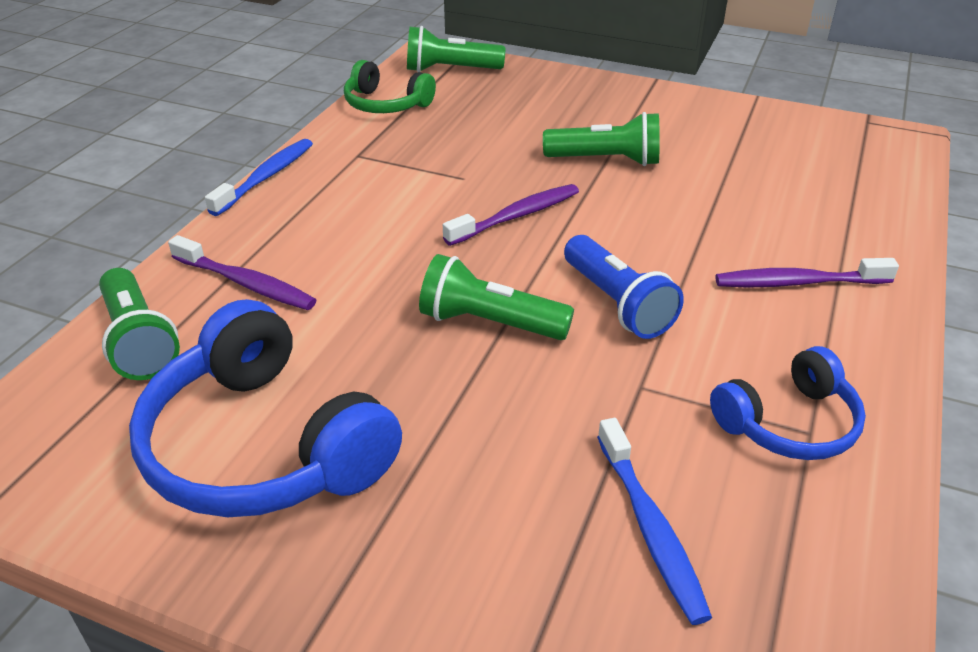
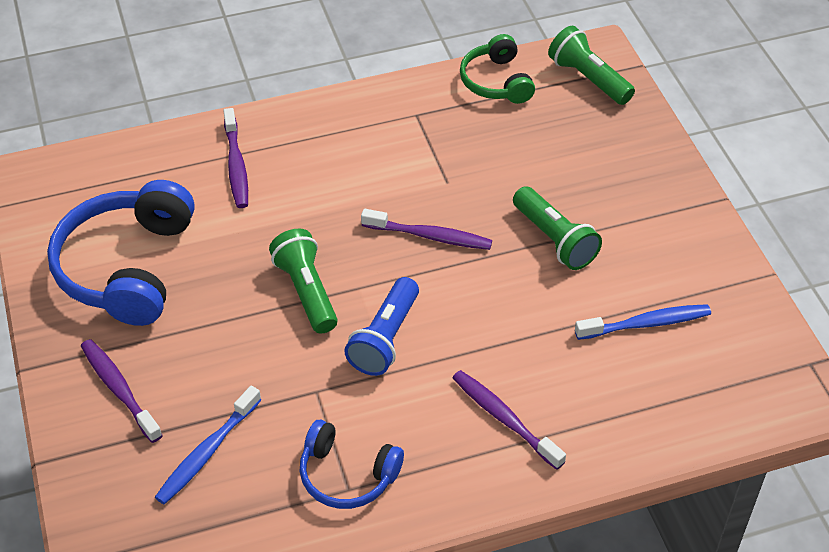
camera: 50 degrees right, 10 degrees up
green flashlight [99,268,180,380] -> none
blue toothbrush [205,139,313,216] -> blue toothbrush moved to [575,304,711,340]
none -> purple toothbrush [81,339,163,443]

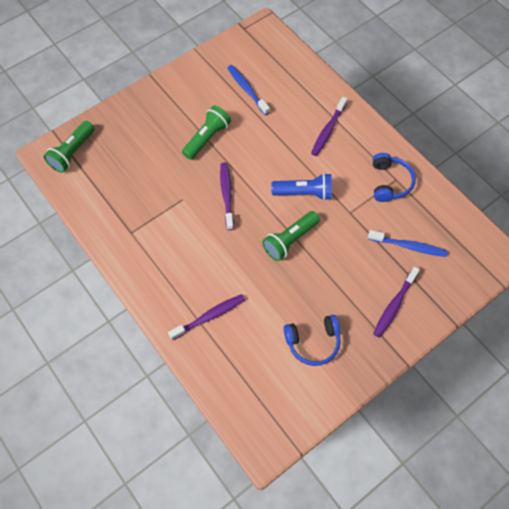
camera: 110 degrees left, 15 degrees up
blue headphones [47,180,195,326] -> blue headphones [284,315,341,366], size x0.58
green headphones [460,34,535,104] -> none

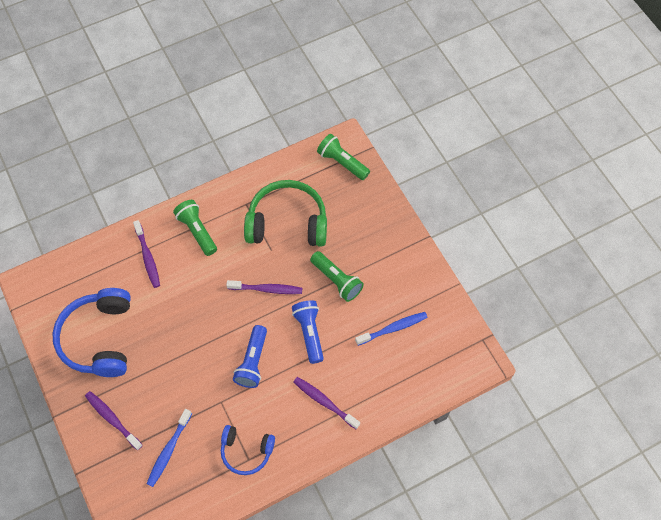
camera: 100 degrees right, 0 degrees up
green flashlight [262,211,320,261] -> green flashlight moved to [173,200,217,256]
blue headphones [284,315,341,366] -> blue headphones [52,288,131,377], size x1.74
none -> green headphones [244,180,327,247]
none -> blue flashlight [292,300,324,364]

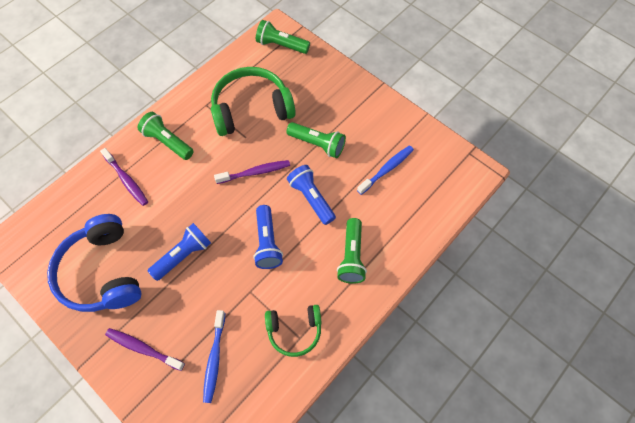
camera: 20 degrees left, 0 degrees up
blue headphones [221,425,275,475] -> green headphones [265,305,322,357]
purple toothbrush [294,377,360,429] -> green flashlight [337,218,367,284]
none -> blue flashlight [148,223,211,281]

